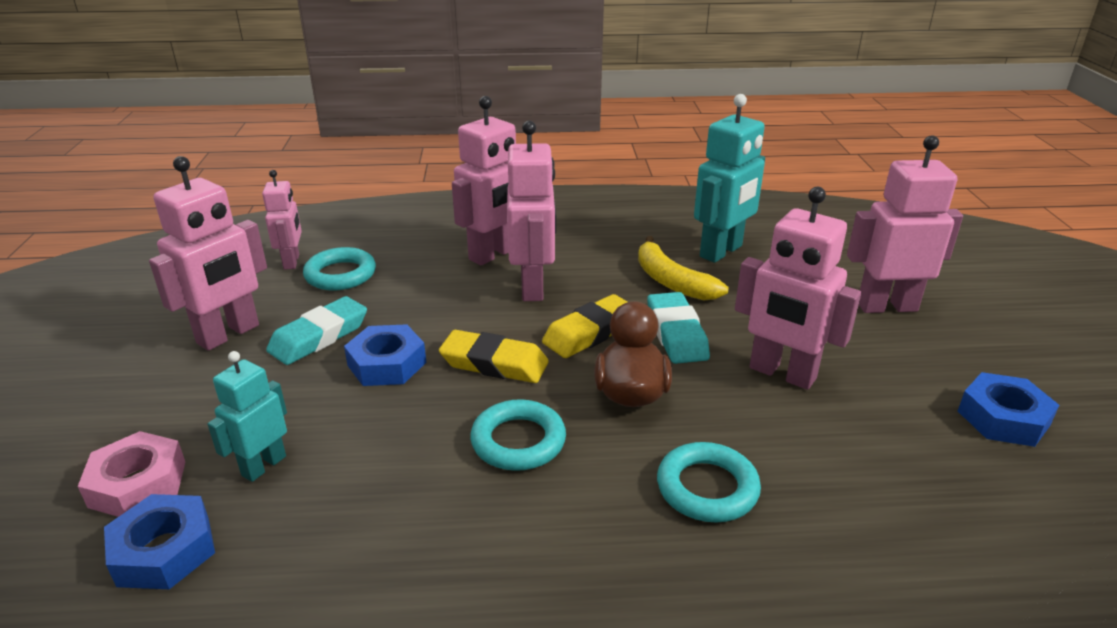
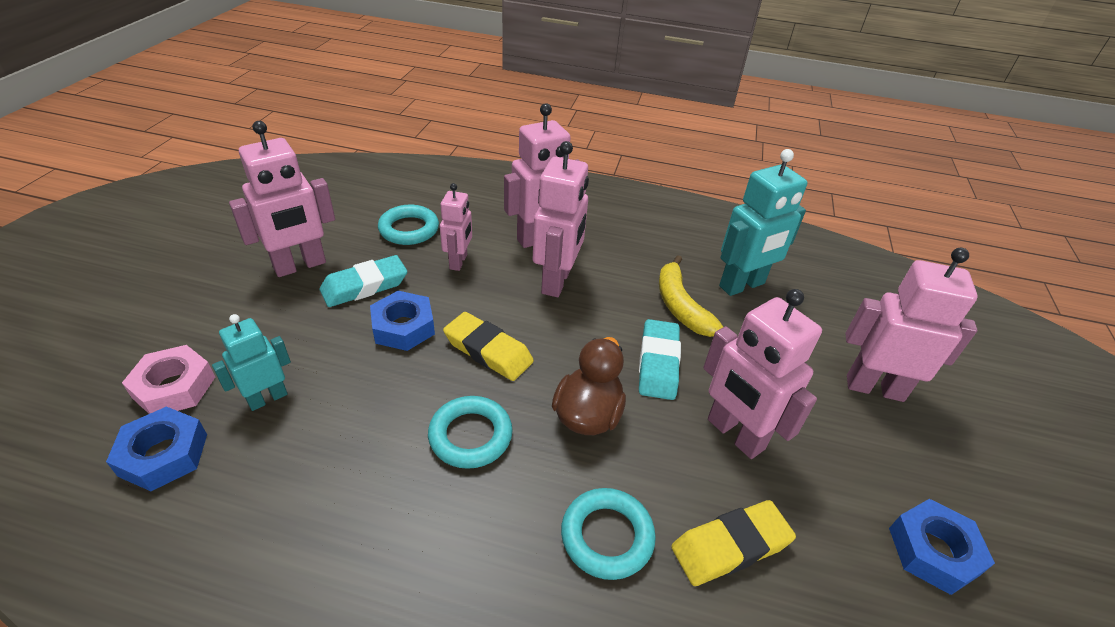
camera: 15 degrees right, 10 degrees up
pink robot [262,170,302,270] -> pink robot moved to [440,183,472,271]
yellow eraser [542,294,627,358] -> yellow eraser moved to [671,500,796,586]

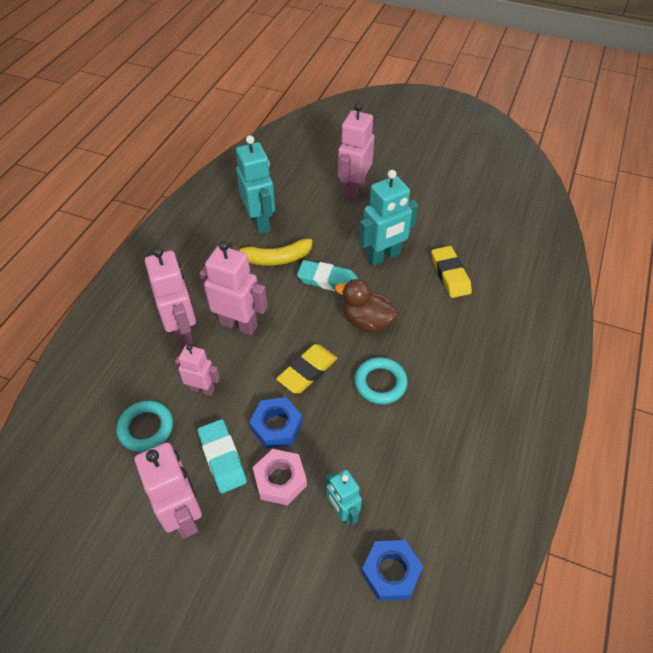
camera: 80 degrees left, 10 degrees up
pink nut [122,345,215,414] -> pink nut moved to [253,449,307,506]
turquoise ring [561,488,656,580] -> none
pink robot [703,289,822,459] -> turquoise robot [359,170,418,266]
blue nut [889,499,995,595] -> none

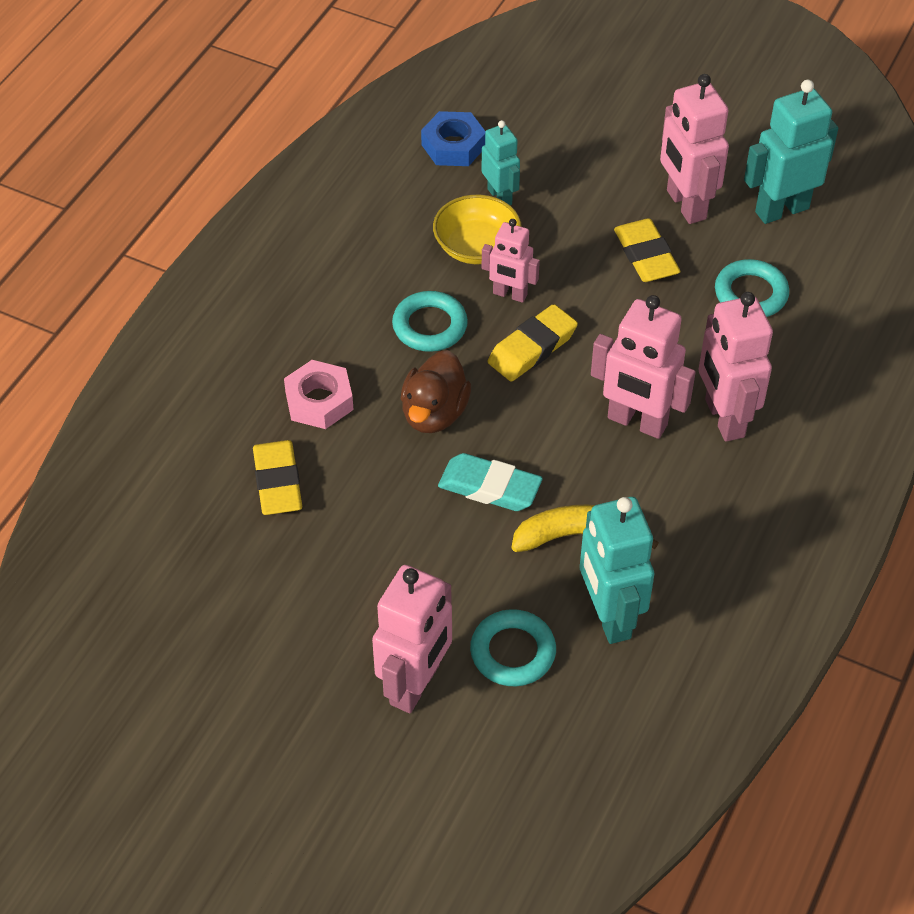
camera: 175 degrees left, 0 degrees up
pink robot [175,345,220,396] -> pink robot moved to [482,219,540,303]
turquoise eraser [197,419,247,493] -> yellow eraser [614,219,681,282]
blue nut [249,397,302,448] -> none
pink nut [253,449,307,506] -> pink nut moved to [284,360,354,429]
brown duck [335,279,398,332] -> brown duck turned 75 degrees clockwise [401,350,471,433]
turquoise robot [359,170,418,266] -> turquoise robot moved to [744,80,838,224]
none -> yellow bowl [433,195,521,264]
none -> turquoise ring [470,609,556,686]

